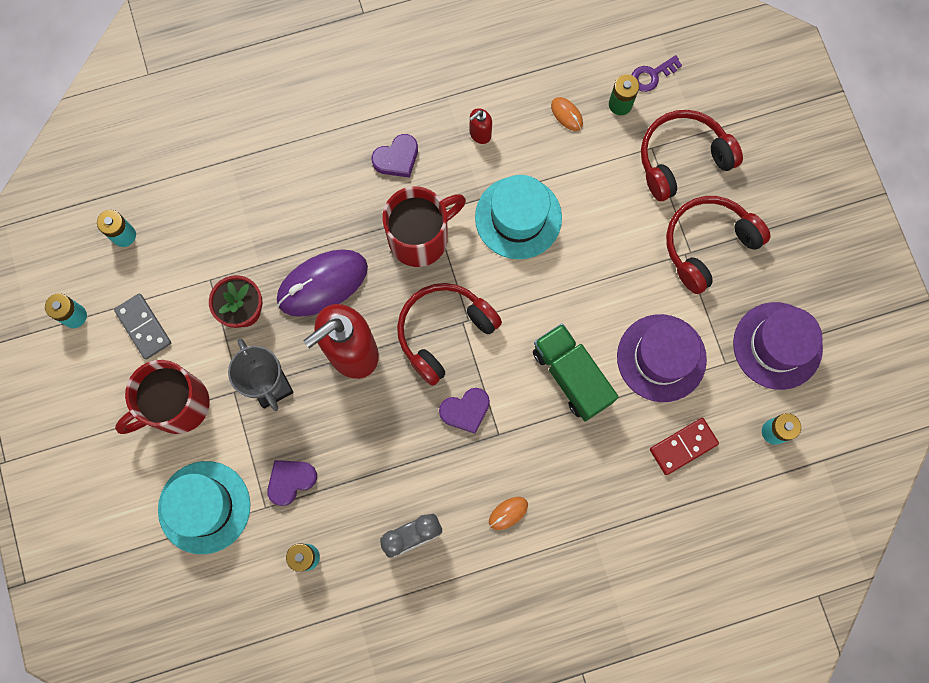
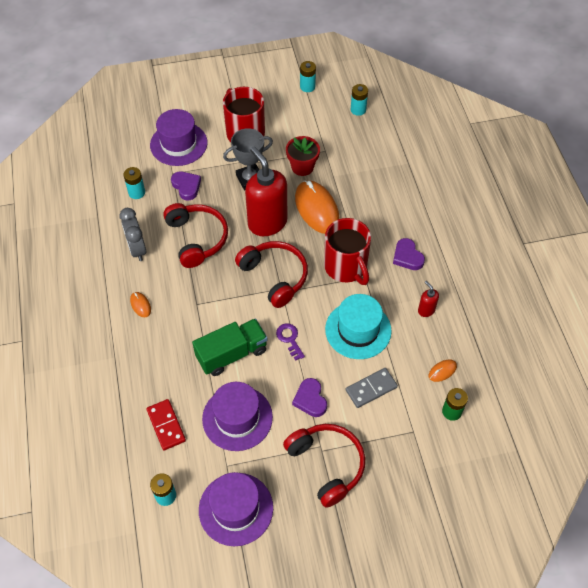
camera: 95 degrees right, 20 degrees down
grey domino [114,294,171,359] -> grey domino moved to [346,368,398,408]
turquoise hat [158,461,250,554] -> purple hat [150,109,208,166]
purple mouse [277,249,368,317] -> orange mouse [295,180,339,234]
purple heart [439,388,490,434] -> purple heart moved to [292,378,327,417]
purple key [632,55,682,92] -> purple key moved to [276,323,305,361]
red headphones [641,110,743,201] -> red headphones moved to [163,203,228,268]

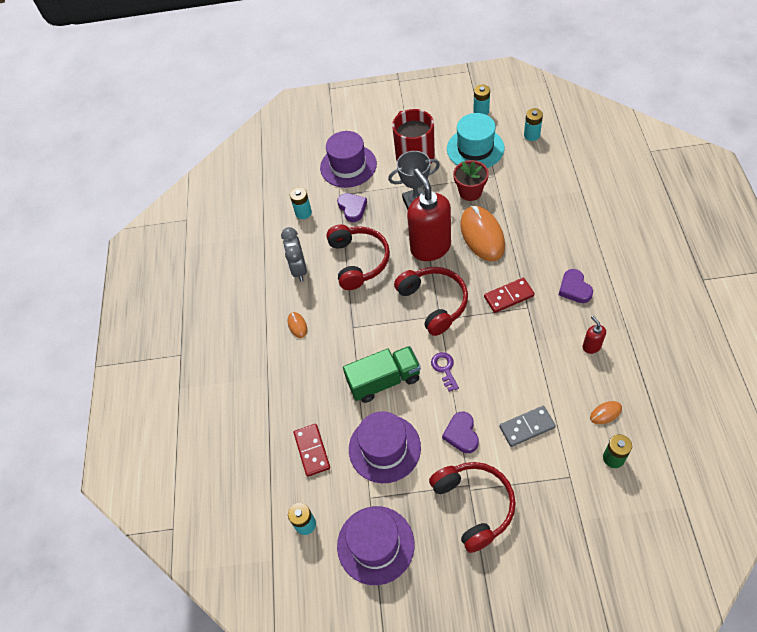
camera: 15 degrees right, 0 degrees up
red mug [324,218,371,285] -> red domino [484,278,534,313]
turquoise hat [325,294,392,359] -> turquoise hat moved to [447,113,504,168]

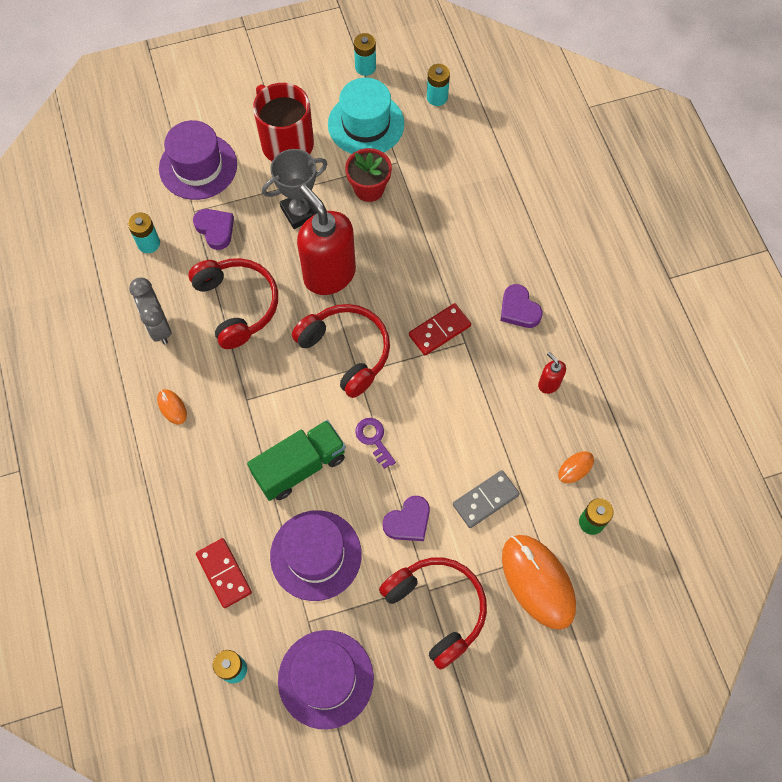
camera: 20 degrees left, 10 degrees up
purple heart [442,412,479,453] -> purple heart turned 105 degrees counterclockwise [383,496,430,541]
orange mouse [460,206,505,261] -> orange mouse moved to [502,535,576,630]

